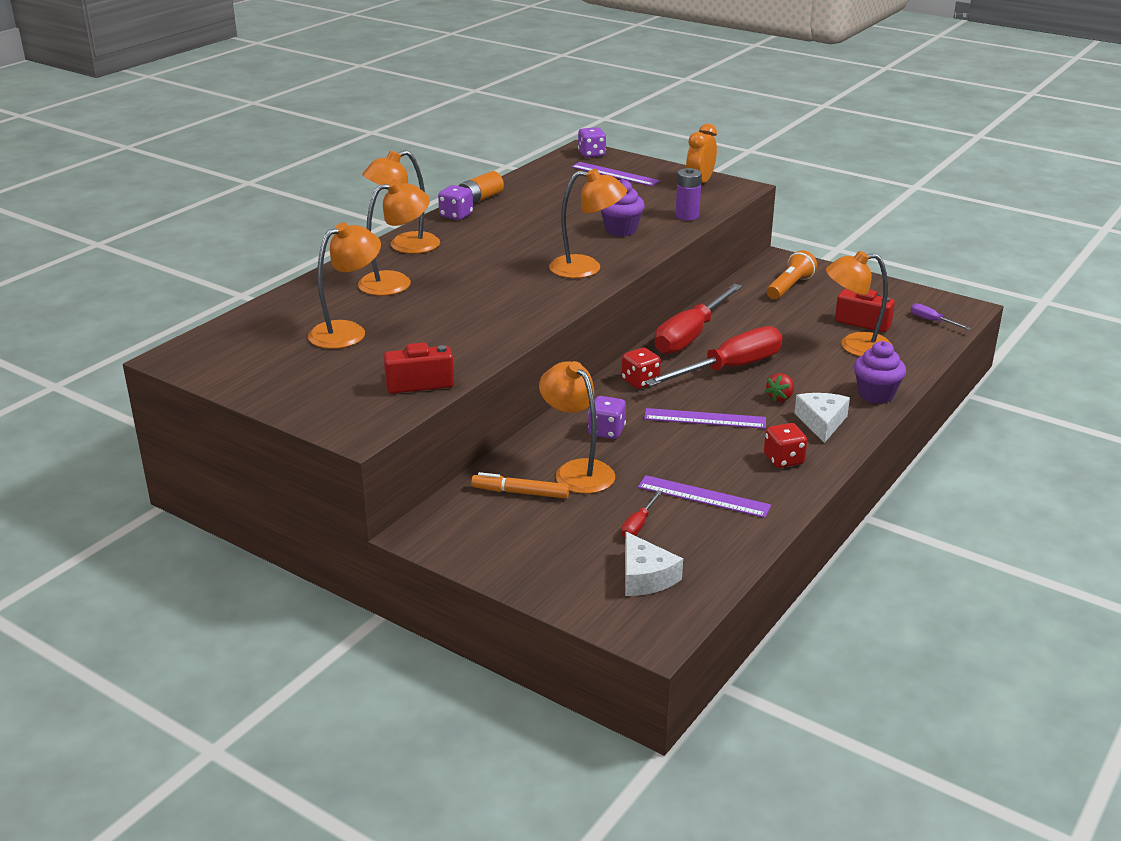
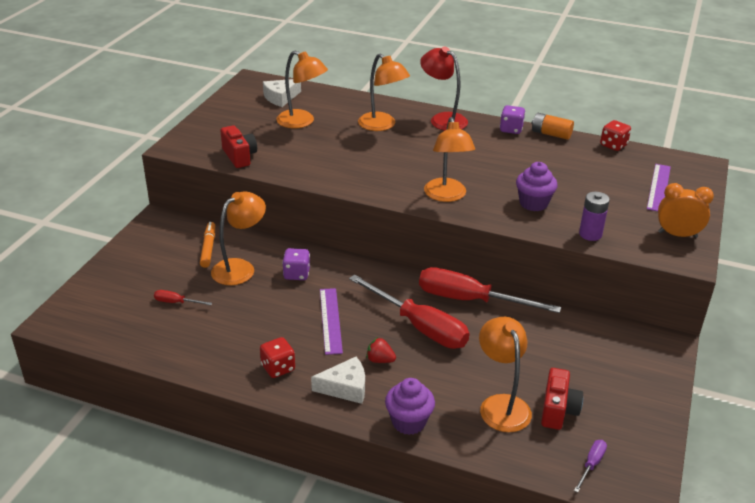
camera: 75 degrees right, 5 degrees up
orange lamp [362,150,440,254] -> red lamp [420,46,468,131]
purple dice [578,127,606,158] -> none
red dice [622,348,661,389] -> red dice moved to [600,120,631,151]
white cheese [625,532,683,596] -> white cheese moved to [263,79,301,107]
purple ruler [638,475,771,518] -> none
orange flashlight [767,250,817,300] -> none

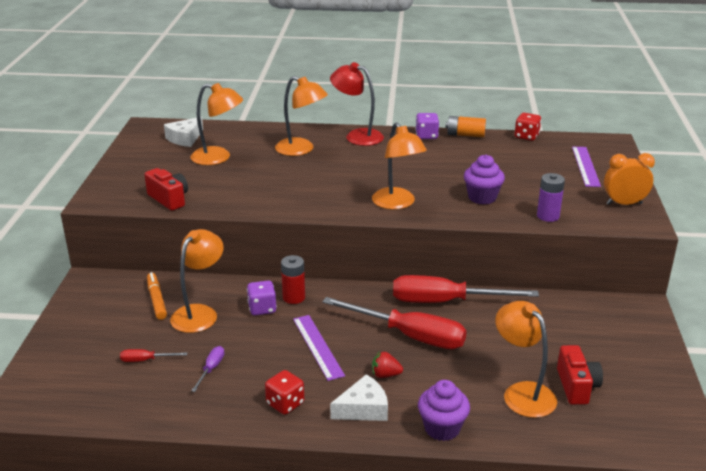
camera: 15 degrees left, 5 degrees down
purple screwdriver [574,440,607,493] -> purple screwdriver moved to [191,346,224,392]
none -> red battery [281,255,305,304]

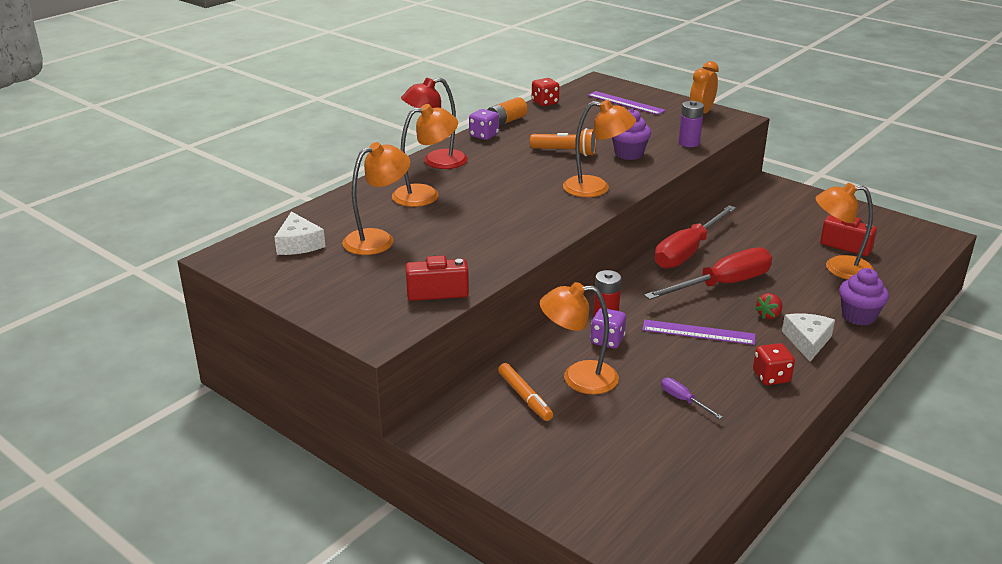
camera: 55 degrees left, 0 degrees up
red screwdriver [120,349,187,362] -> none
orange marker [147,272,167,320] -> orange marker turned 135 degrees counterclockwise [498,363,553,421]
orange lamp [170,229,224,333] -> orange lamp turned 60 degrees counterclockwise [540,282,619,394]
none -> orange flashlight [530,128,596,156]

